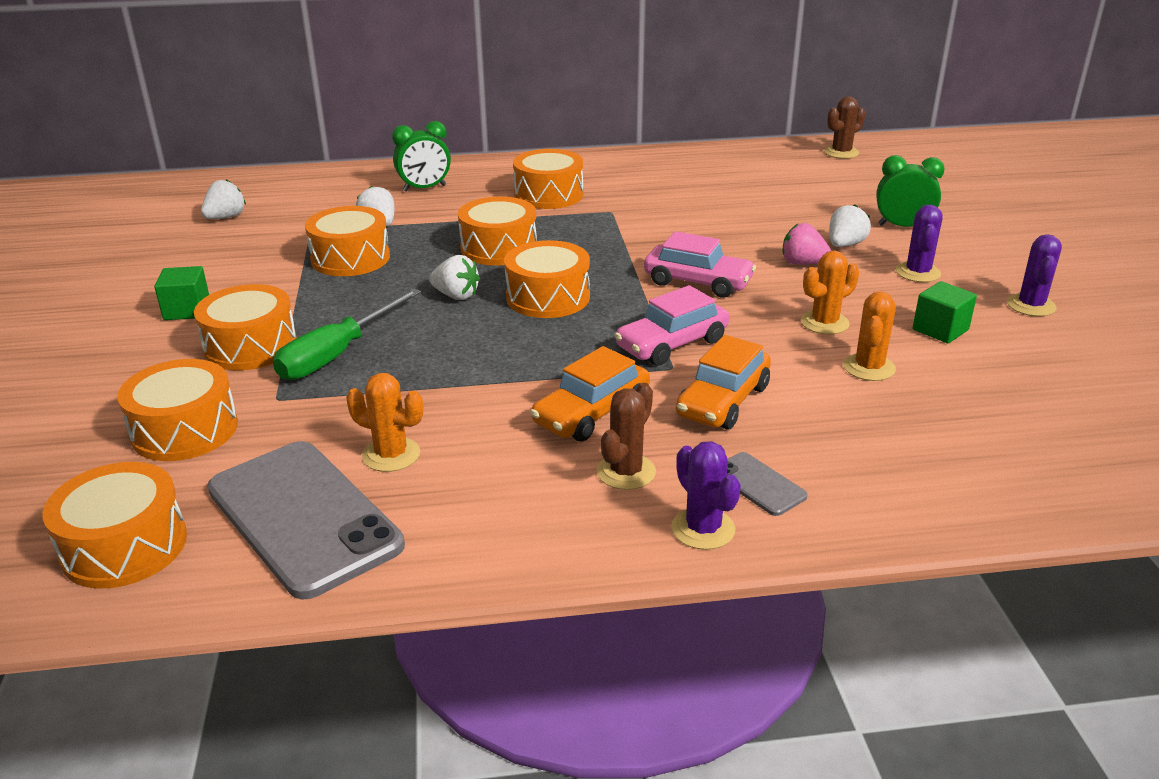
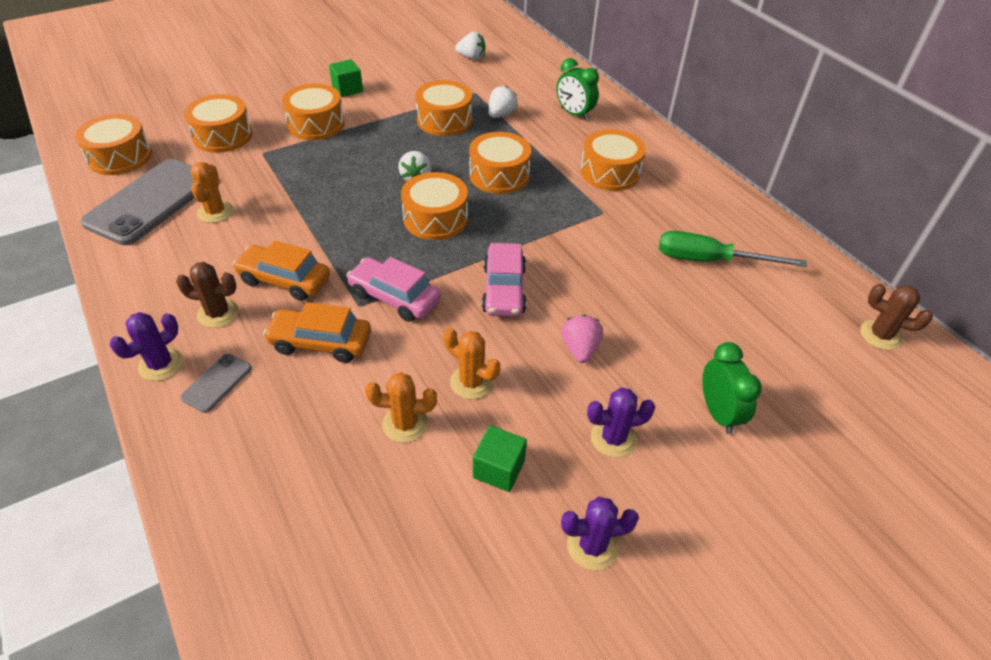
camera: 65 degrees right, 15 degrees up
green screwdriver [273,288,421,380] -> green screwdriver moved to [659,231,807,267]
white strawberry [829,205,871,247] -> none

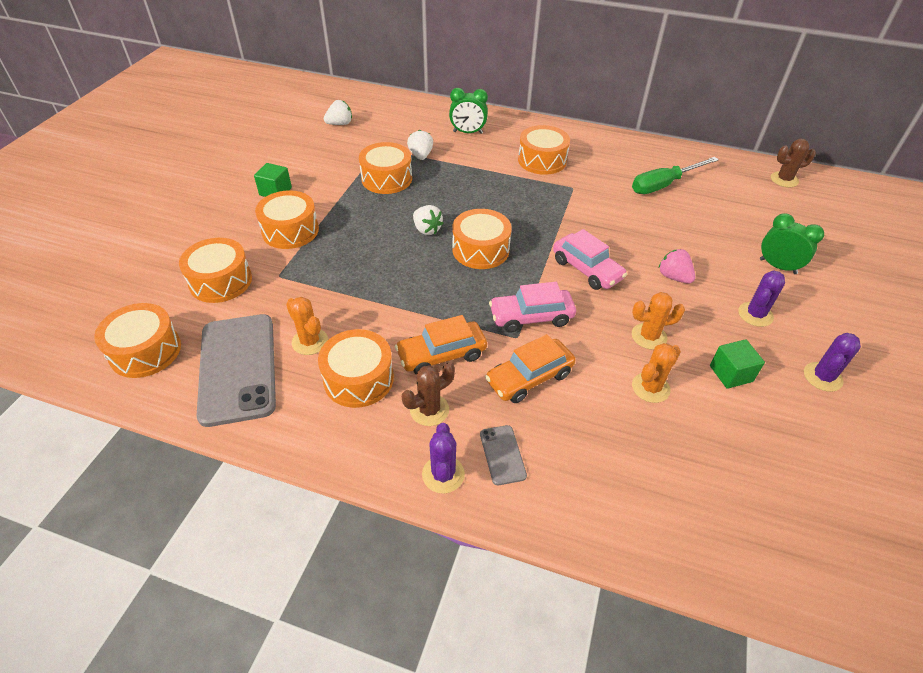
camera: 40 degrees left, 0 degrees up
orange drum [469,132,531,194] -> orange drum moved to [318,329,394,408]

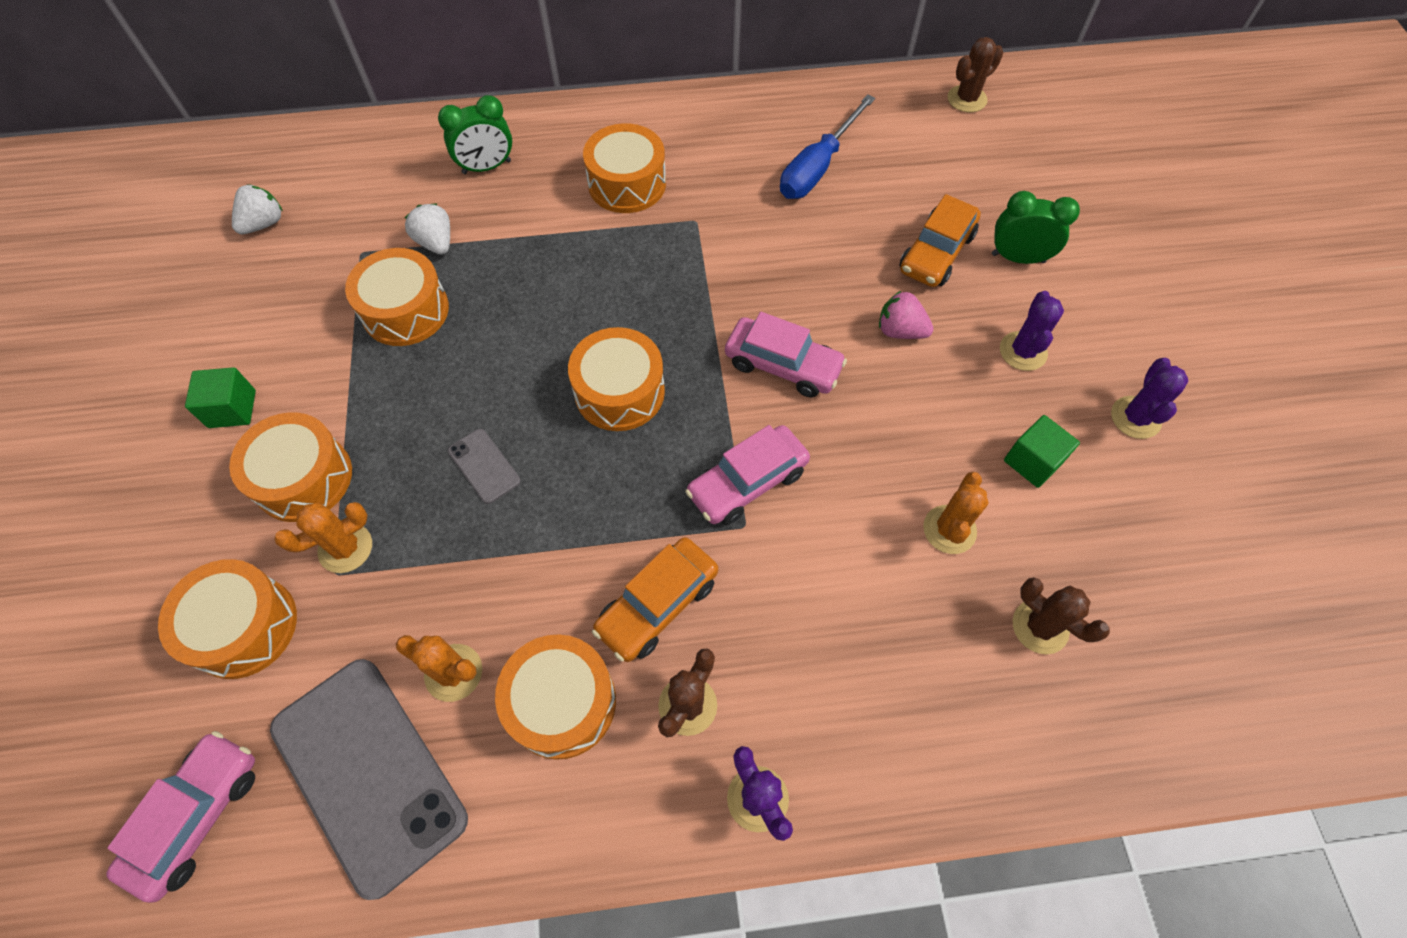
camera: 25 degrees left, 15 degrees up
orange drum [94,303,181,378] -> pink car [106,731,255,903]
white strawberry [413,205,444,235] -> none
grey phone [480,425,527,485] -> grey phone moved to [448,429,521,504]
orange car [485,334,575,403] -> orange car moved to [900,194,981,287]
green screwdriver [632,157,719,194] -> blue screwdriver [780,94,875,199]
orange cactus [632,292,685,350] -> orange cactus moved to [274,502,372,573]
none -> brown cactus [1013,577,1110,654]

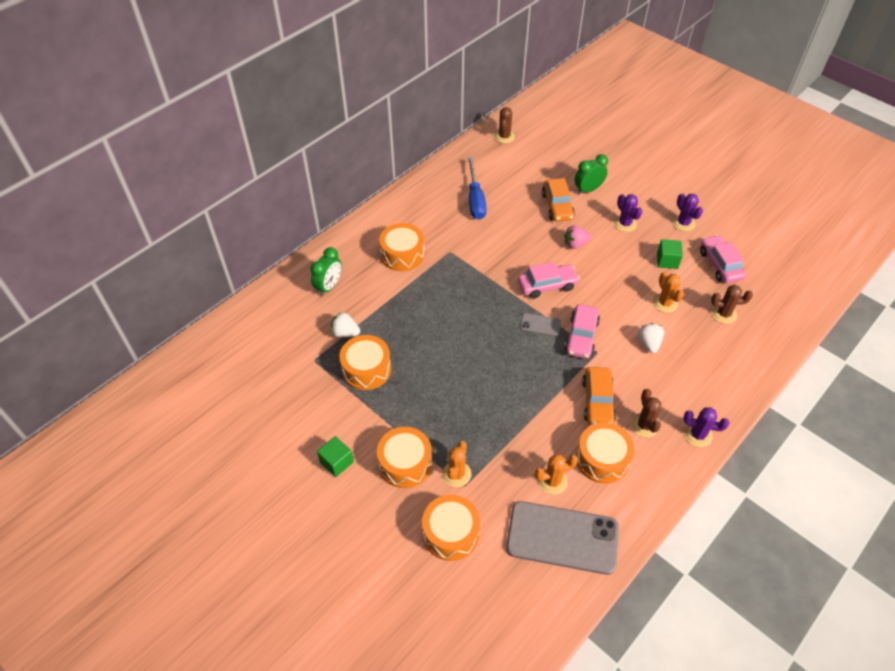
camera: 40 degrees left, 10 degrees down
pink car [106,731,255,903] -> pink car moved to [700,235,746,283]
white strawberry [232,184,283,234] -> white strawberry moved to [638,323,664,353]
grey phone [448,429,521,504] -> grey phone moved to [520,313,561,336]
orange drum [568,327,665,431] -> none

